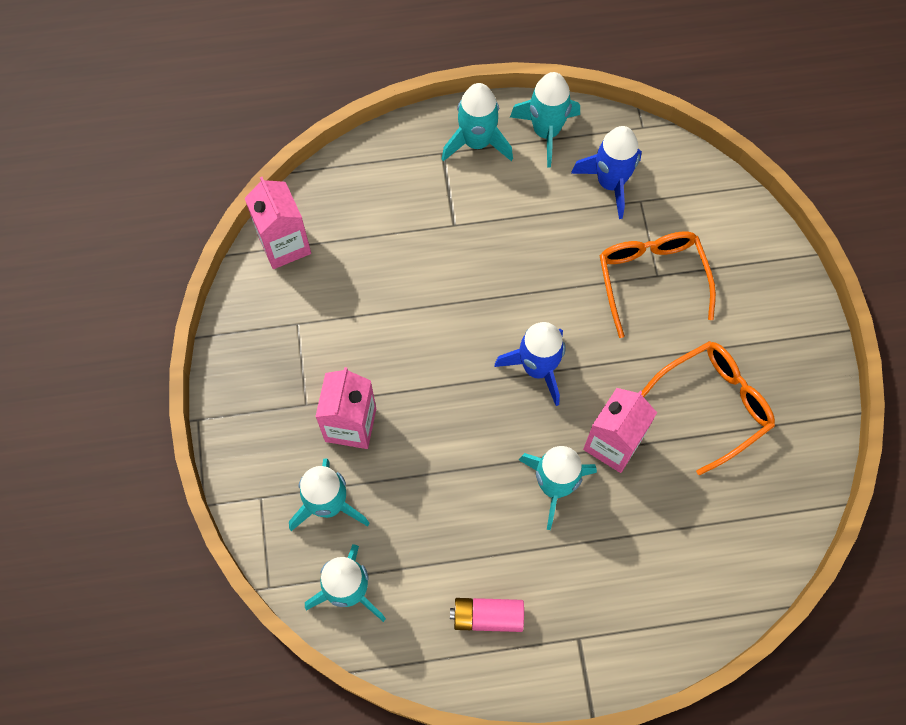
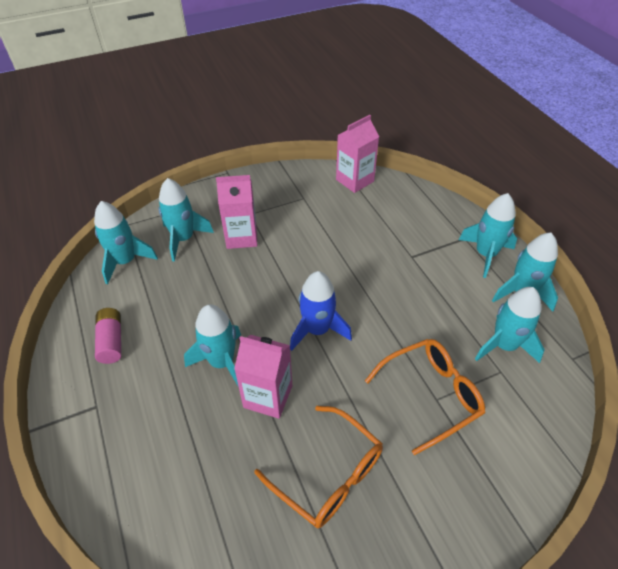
camera: 75 degrees right, 20 degrees down
blue rocket [571,126,642,219] -> turquoise rocket [475,287,545,363]

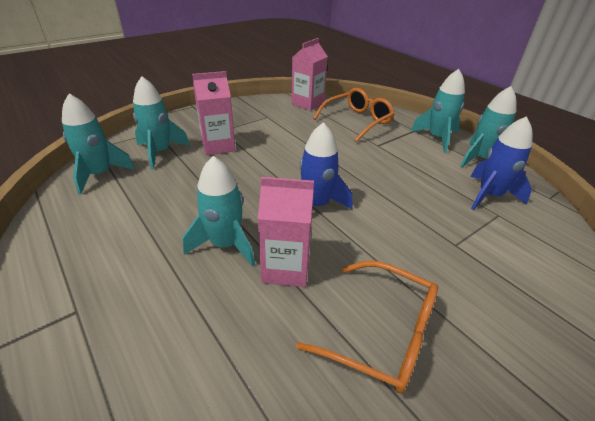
camera: 15 degrees left, 10 degrees down
pink battery [95,308,121,364] -> none
orange glasses [365,339,485,455] -> orange glasses moved to [313,88,395,142]
turquoise rocket [475,287,545,363] -> blue rocket [471,116,532,210]

